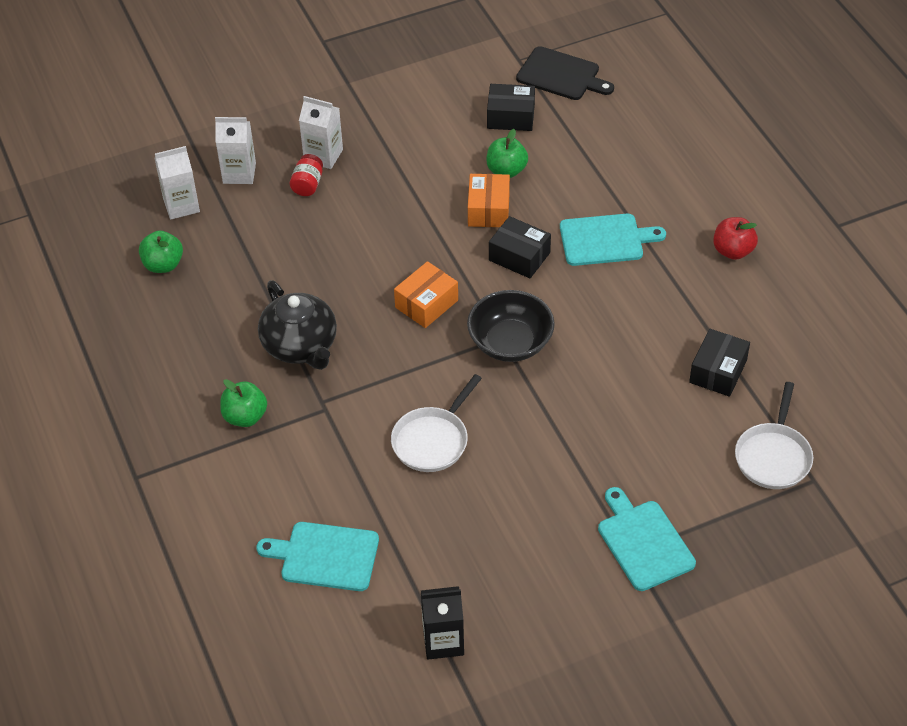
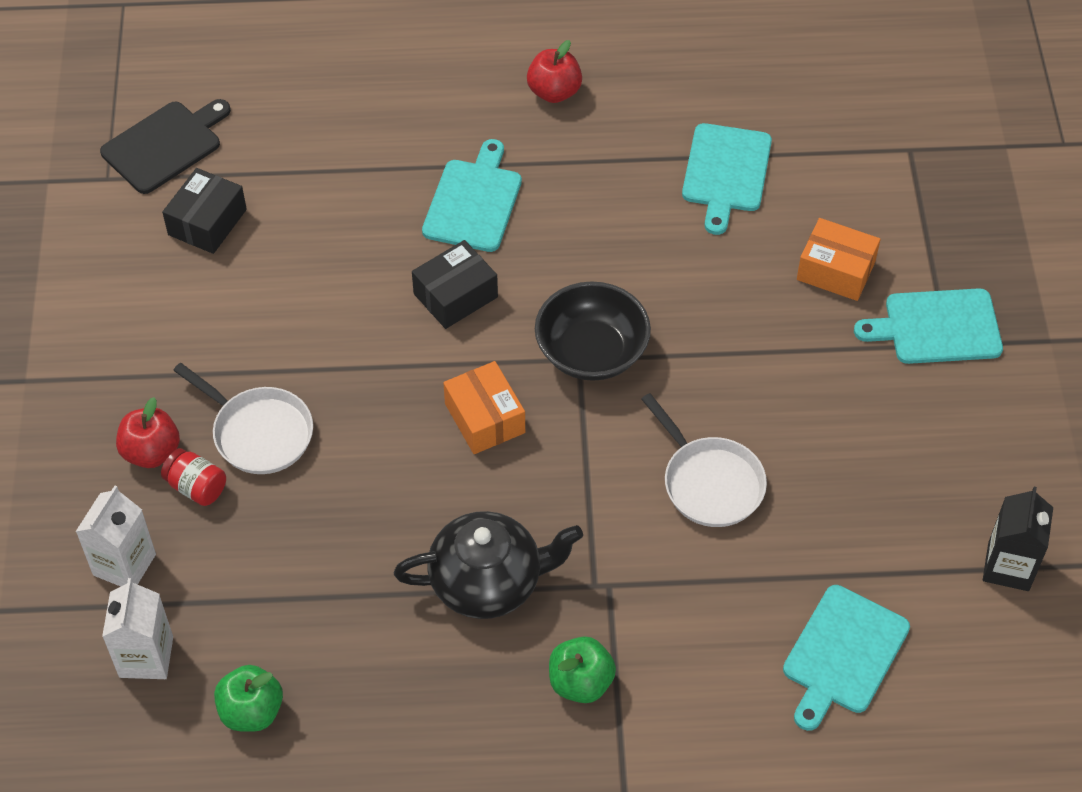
camera: 70 degrees left, 5 degrees up
white carton [299,96,343,169] -> red apple [116,397,180,468]
orange box [468,174,510,227] -> orange box moved to [797,218,880,301]
green apple [486,129,528,178] -> none
black box [689,329,750,397] -> turquoise cutting board [682,123,772,235]
white pan [735,382,813,489] -> white pan moved to [173,363,313,474]

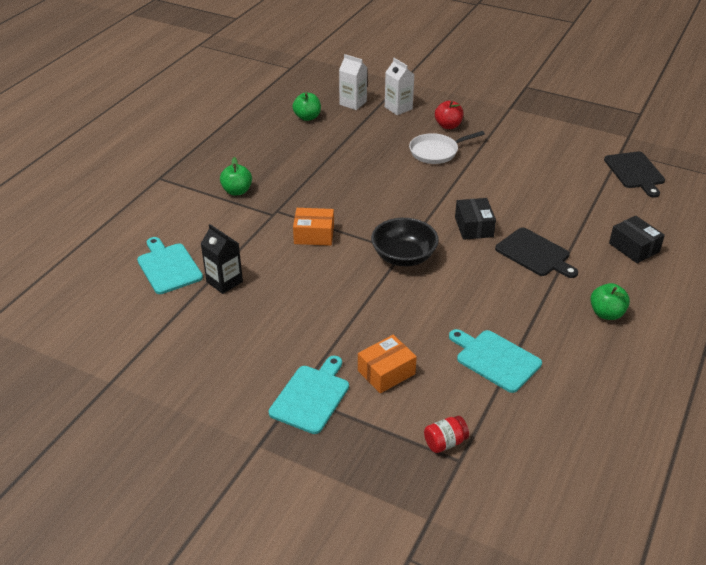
camera: 120 degrees right, 15 degrees down
red jar [161,448,226,506] -> red jar moved to [424,416,469,453]
black box [162,168,247,254] -> black box moved to [609,216,665,263]
black teapot [393,511,583,619] -> none
turquoise cutting board [422,139,522,252] -> black cutting board [495,228,578,278]
orange box [443,361,525,454] -> orange box moved to [293,208,334,246]
red apple [527,40,582,103] -> green apple [590,283,630,320]
white pan [641,393,767,527] -> none
black carton [983,487,1053,591] -> black carton moved to [201,224,243,294]

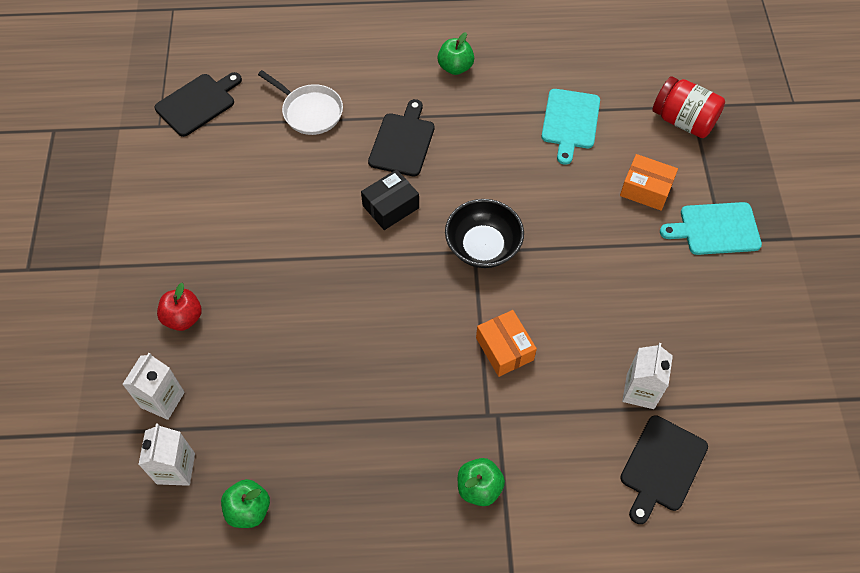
camera: 120 degrees left, 20 degrees up
turquoise cutting board [137,237,203,294] -> black cutting board [620,415,708,524]
black carton [201,224,243,294] -> white carton [622,343,673,409]
white pan [409,131,485,164] -> white pan moved to [258,70,343,135]
red jar [424,416,469,453] -> red jar [652,76,725,138], size x1.79
black box [609,216,665,263] -> none

